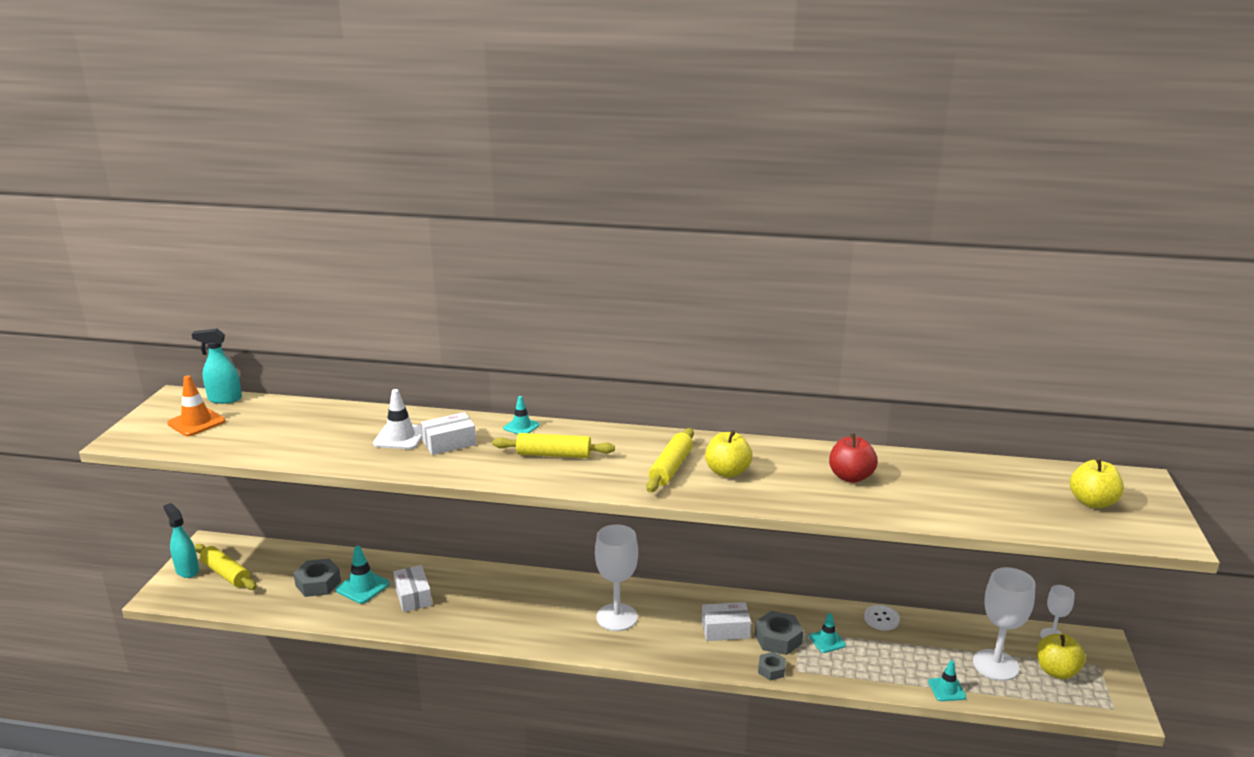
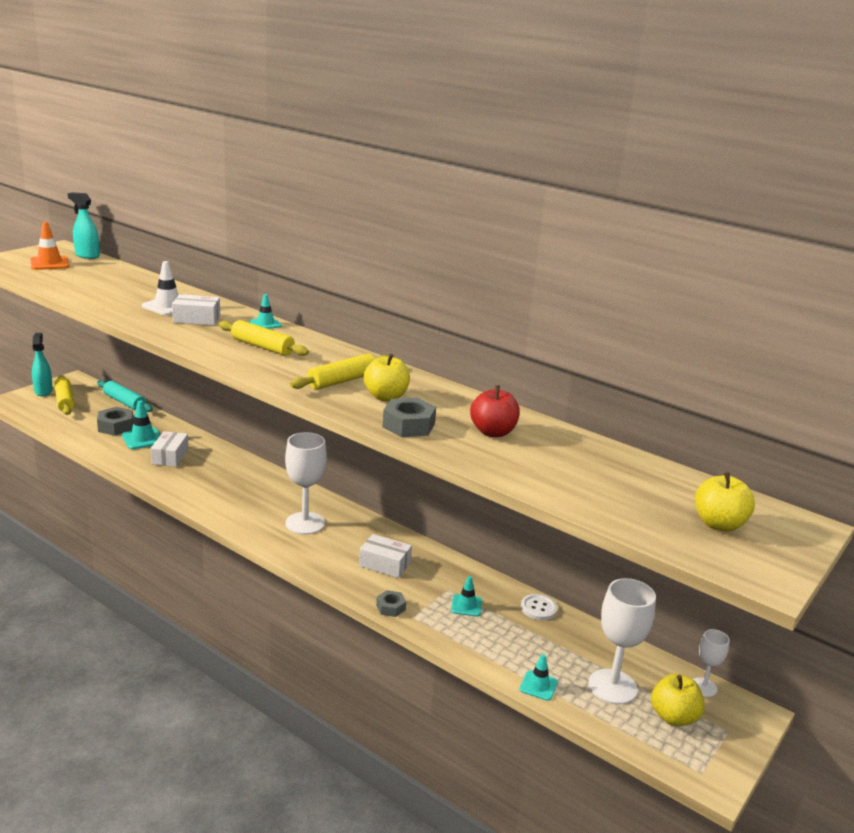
camera: 25 degrees right, 0 degrees up
grey nut [755,611,803,655] -> grey nut moved to [382,397,436,437]
none -> turquoise rolling pin [97,380,153,412]

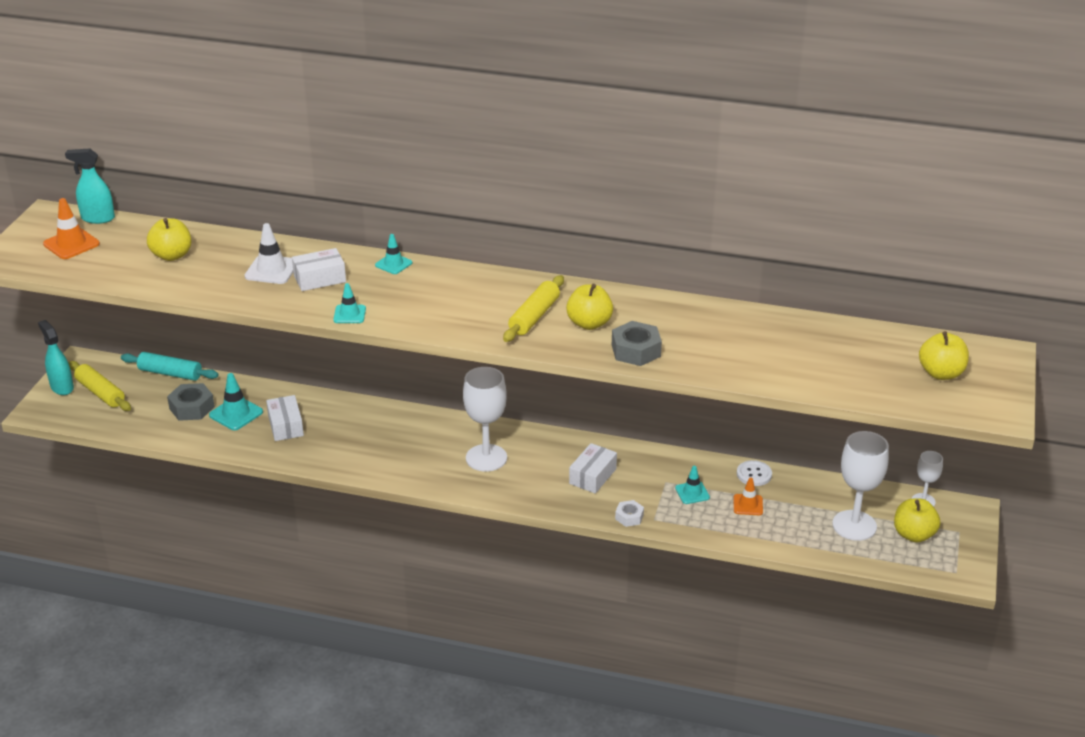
camera: 20 degrees left, 10 degrees up
yellow rolling pin [219,320,309,356] -> none
white box [359,534,412,578] -> white box turned 60 degrees counterclockwise [569,443,617,494]
grey nut [376,590,406,617] -> white nut [615,500,644,527]
red apple [470,385,520,437] -> none
turquoise traffic cone [519,654,558,701] -> turquoise traffic cone moved to [333,283,366,323]
none -> yellow apple [147,218,191,261]
none -> orange traffic cone [734,478,763,515]

